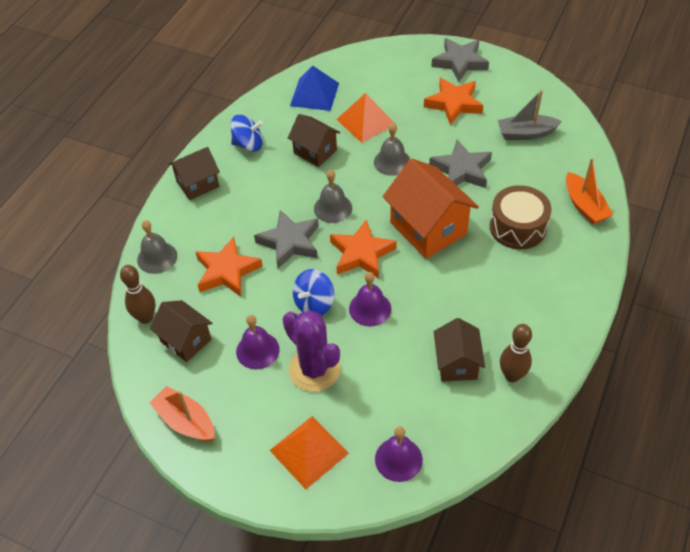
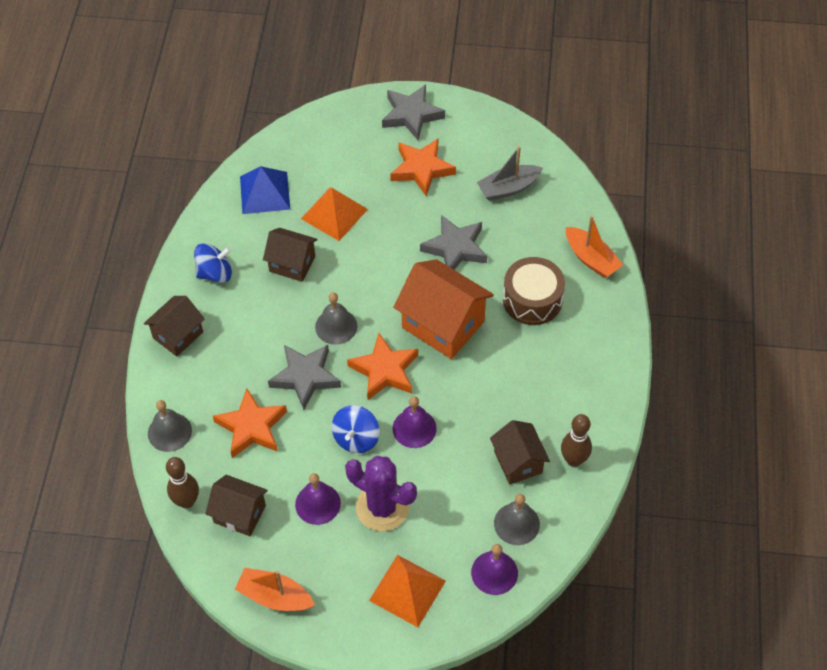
camera: 20 degrees left, 5 degrees up
grey bell [374,123,410,176] -> grey bell moved to [494,494,540,545]

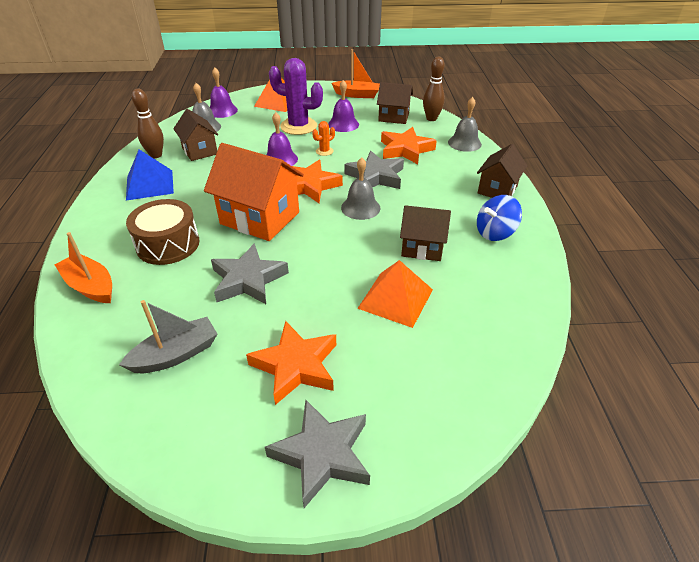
camera: 170 degrees right, 15 degrees down
blue pyramid [240,166,290,214] -> blue pyramid moved to [126,150,174,201]
blue spinning top [332,405,380,453] -> orange cactus [312,121,335,156]

